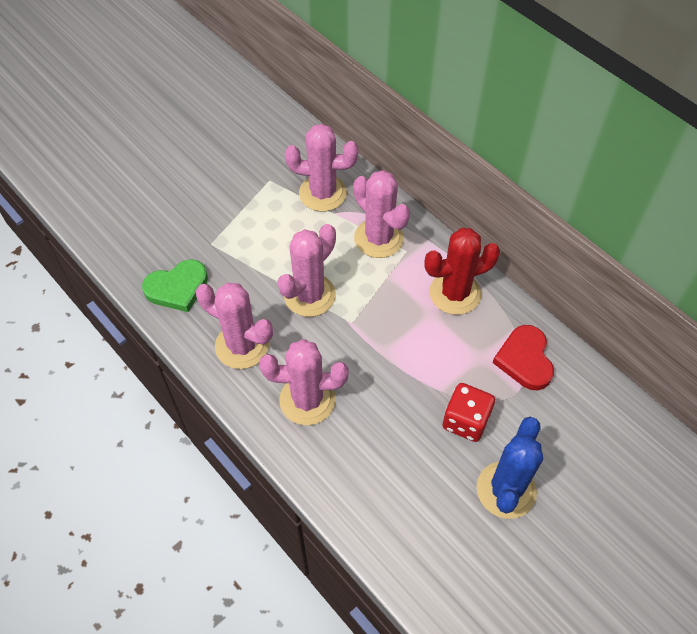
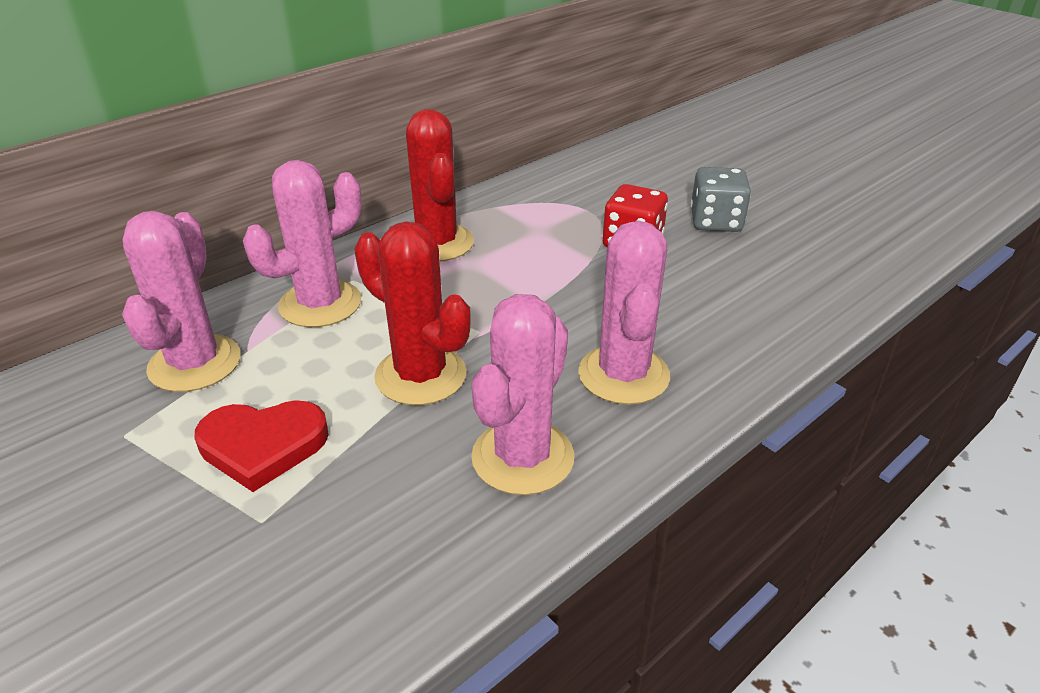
camera: 90 degrees left, 20 degrees down
green heart [142,259,208,312] -> none
pink cactus [278,224,336,317] -> red cactus [354,221,471,405]
blue cactus [477,417,543,519] -> grey dice [691,167,751,232]
red heart [493,325,554,390] -> red heart moved to [195,400,329,492]

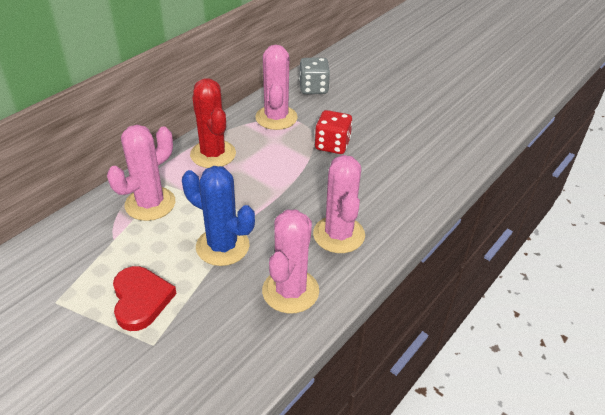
camera: 10 degrees left, 5 degrees up
pink cactus [122,211,241,392] -> pink cactus moved to [255,45,298,130]
red heart [195,400,329,492] -> red heart turned 90 degrees counterclockwise [113,266,177,331]
red cactus [354,221,471,405] -> blue cactus [182,166,255,266]
grey dice [691,167,751,232] -> grey dice moved to [299,58,330,94]

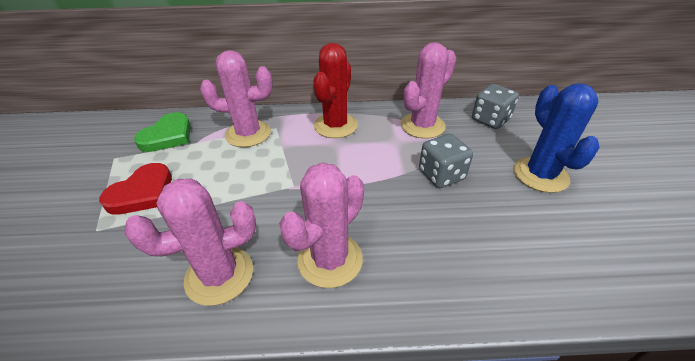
camera: 50 degrees right, 0 degrees up
blue cactus [182,166,255,266] -> blue cactus moved to [514,83,600,193]
red dice [315,110,352,154] -> grey dice [419,134,473,188]
none -> green heart [134,112,191,152]

